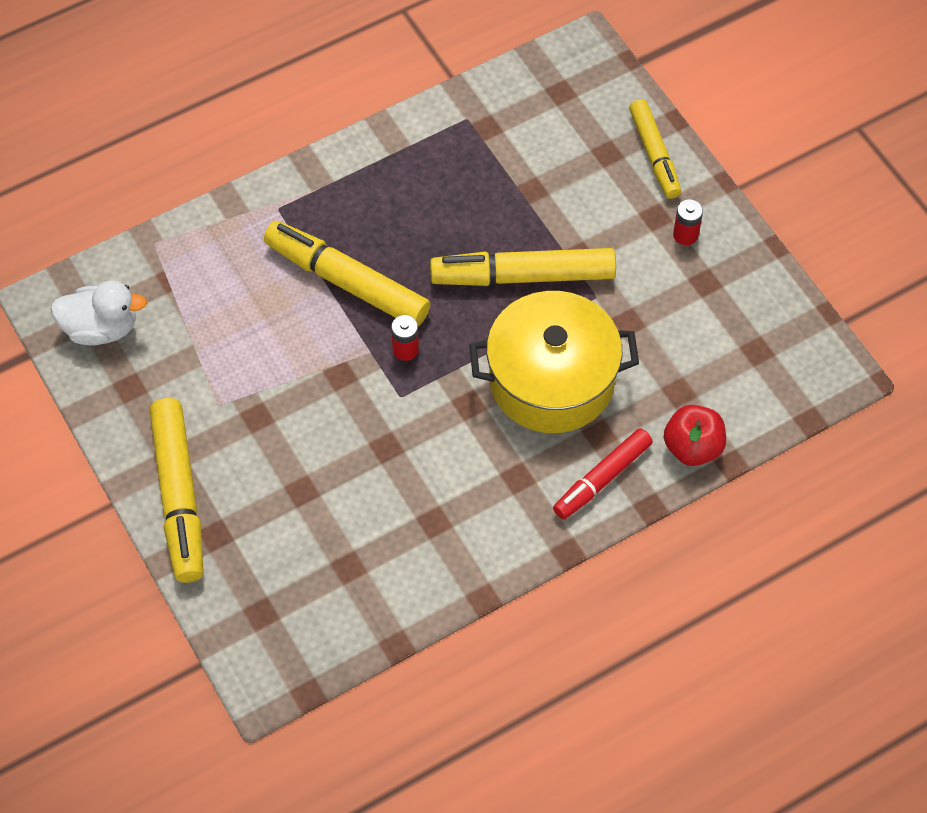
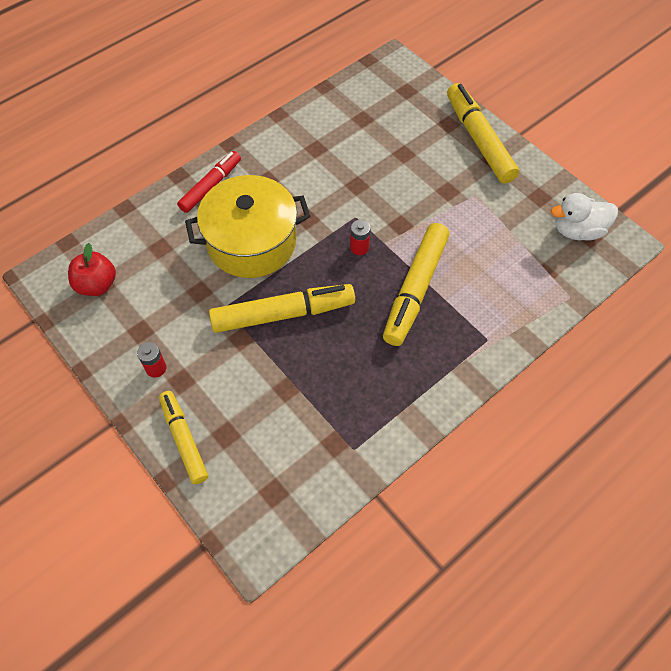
camera: 170 degrees right, 0 degrees up
yellow marker [264,221,430,326] -> yellow marker turned 90 degrees clockwise [383,223,449,346]
red apple [664,405,726,466] -> red apple moved to [68,243,116,296]

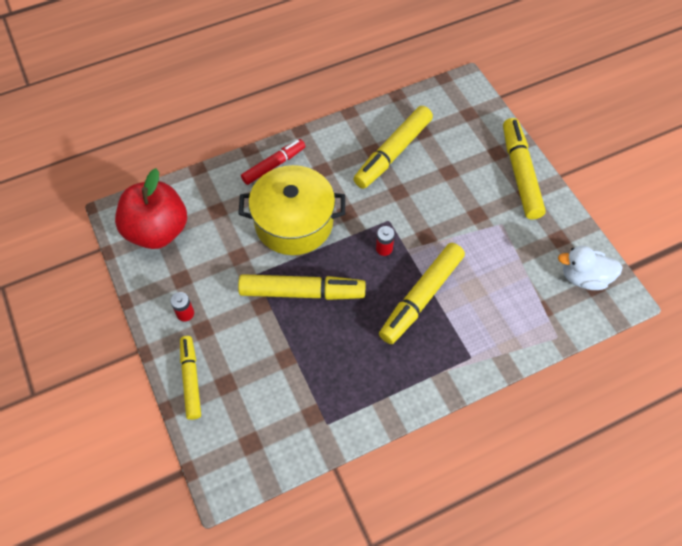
camera: 15 degrees right, 0 degrees up
red apple [68,243,116,296] -> red apple [115,168,187,249], size x1.77
none -> yellow marker [354,106,433,189]

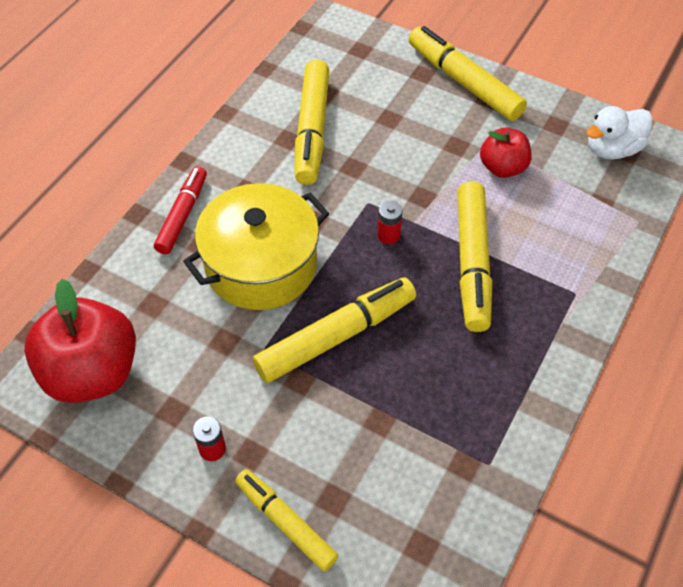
camera: 35 degrees left, 5 degrees down
none -> red apple [480,128,532,178]

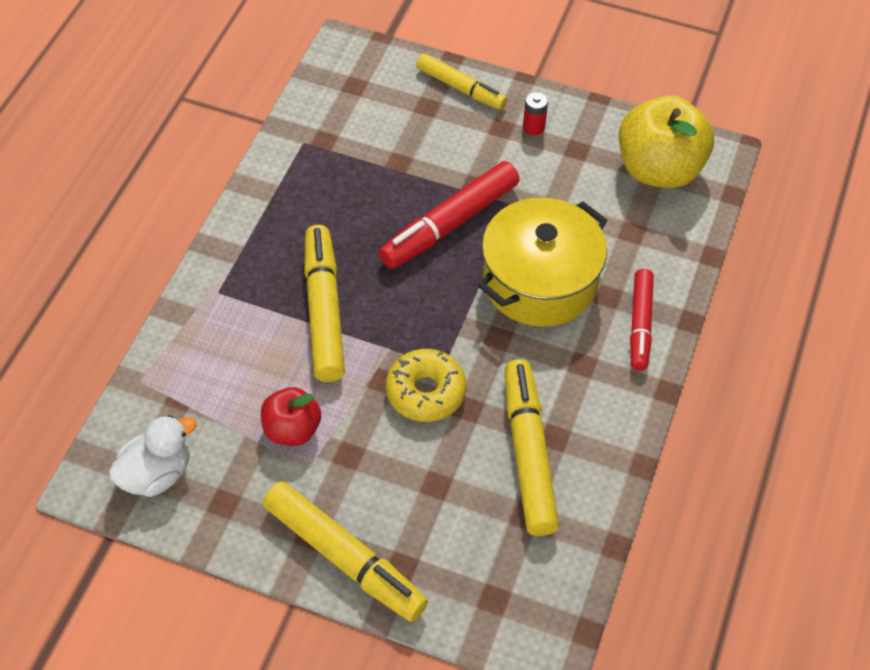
camera: 170 degrees right, 0 degrees up
red apple [24,279,136,403] -> yellow apple [619,95,714,188]
yellow marker [253,277,416,383] -> red marker [379,161,520,269]
red battery [377,201,403,244] -> none
none -> yellow donut [386,349,467,422]

